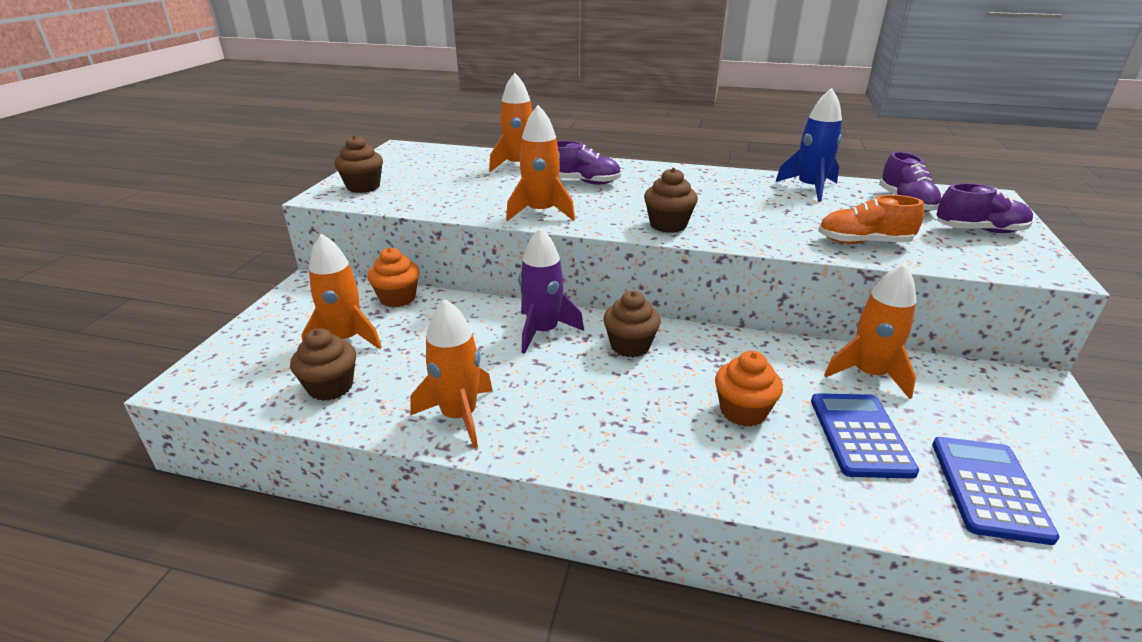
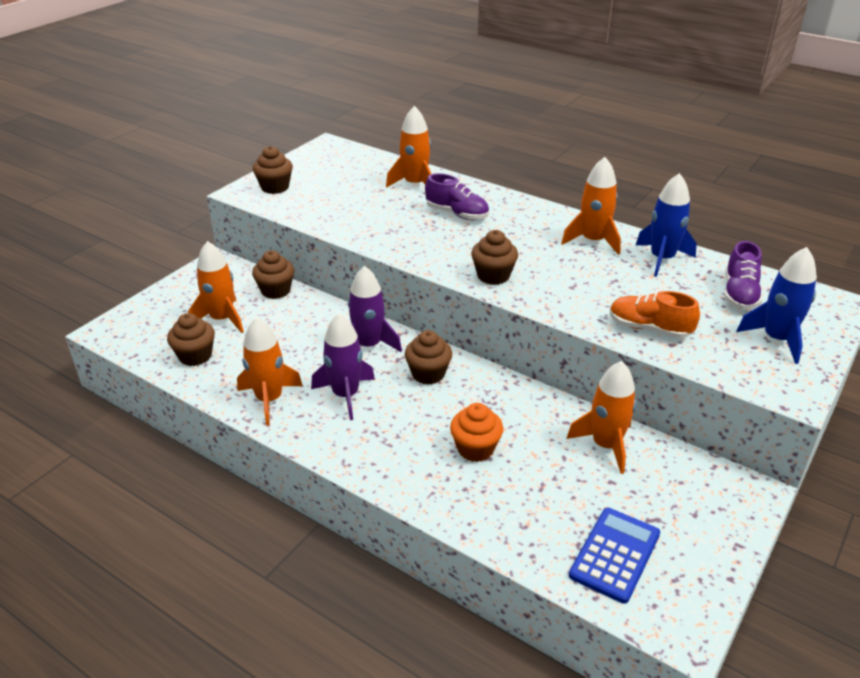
camera: 20 degrees right, 5 degrees up
orange cupcake [368,247,420,307] -> brown cupcake [252,250,294,299]
orange rocket [506,105,575,221] -> orange rocket moved to [561,157,621,255]
blue calculator [811,393,919,479] -> none
purple shoe [936,183,1033,233] -> blue rocket [736,247,817,364]
none -> purple rocket [311,313,375,420]

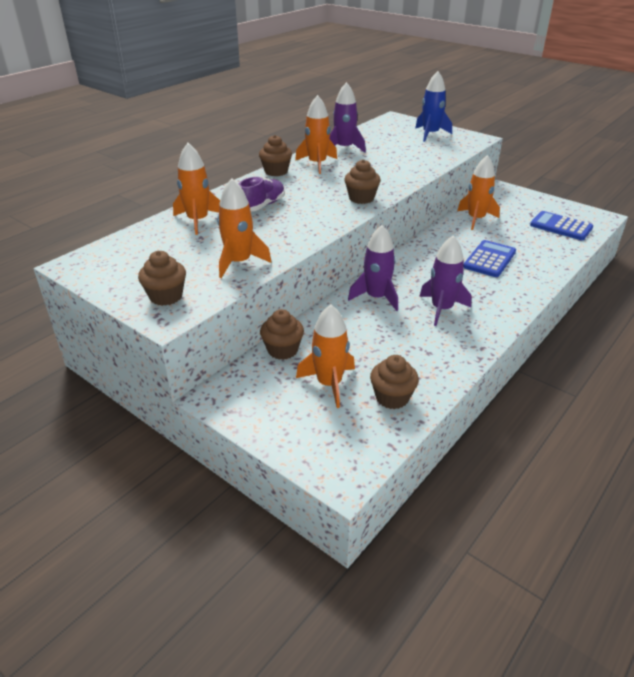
camera: 85 degrees left, 0 degrees up
orange rocket [237,317,303,425] -> orange rocket moved to [217,178,272,278]
brown cupcake [405,330,452,385] -> brown cupcake moved to [259,135,292,176]
orange cupcake [450,403,503,462] -> blue calculator [463,240,516,277]
orange shoe [610,291,700,339] -> none
blue rocket [636,173,697,277] -> purple rocket [330,82,366,153]
purple shoe [724,241,763,310] -> none

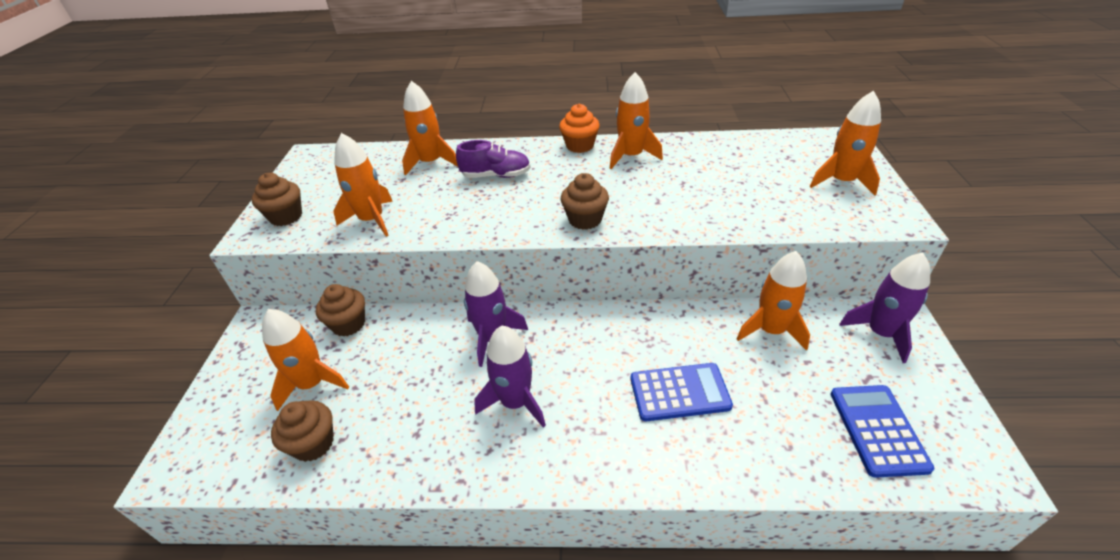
camera: 55 degrees right, 5 degrees up
brown cupcake [259,135,292,176] -> orange cupcake [559,104,600,153]
purple rocket [330,82,366,153] -> purple rocket moved to [839,253,930,363]
blue rocket [415,71,452,142] -> orange rocket [810,91,881,195]

